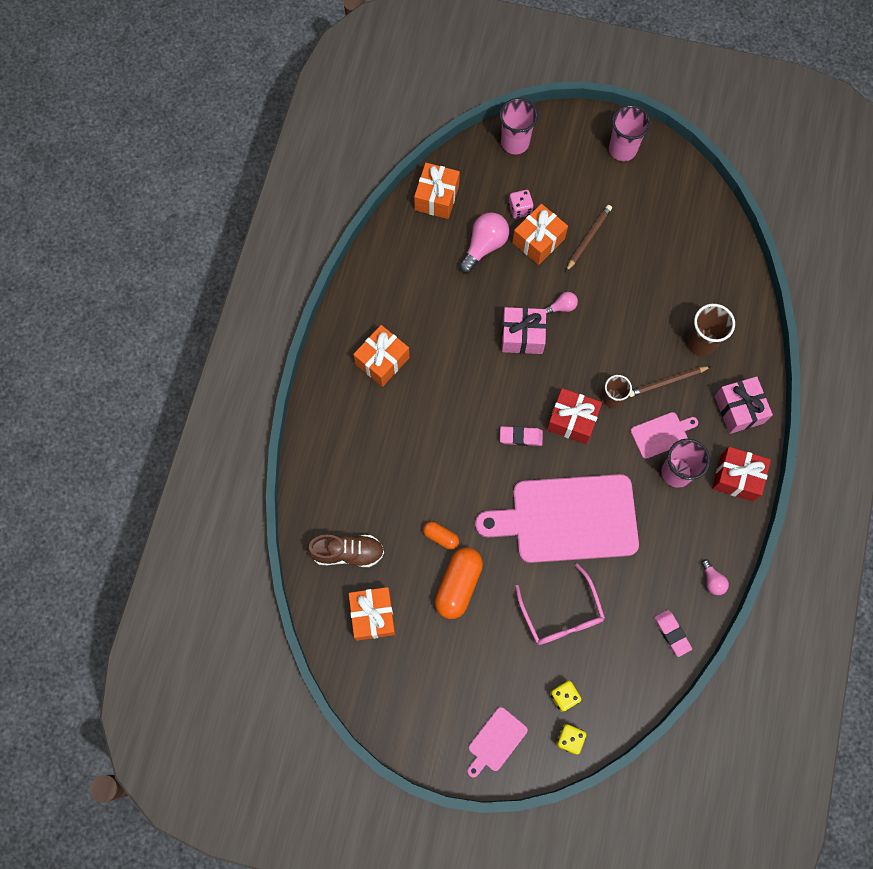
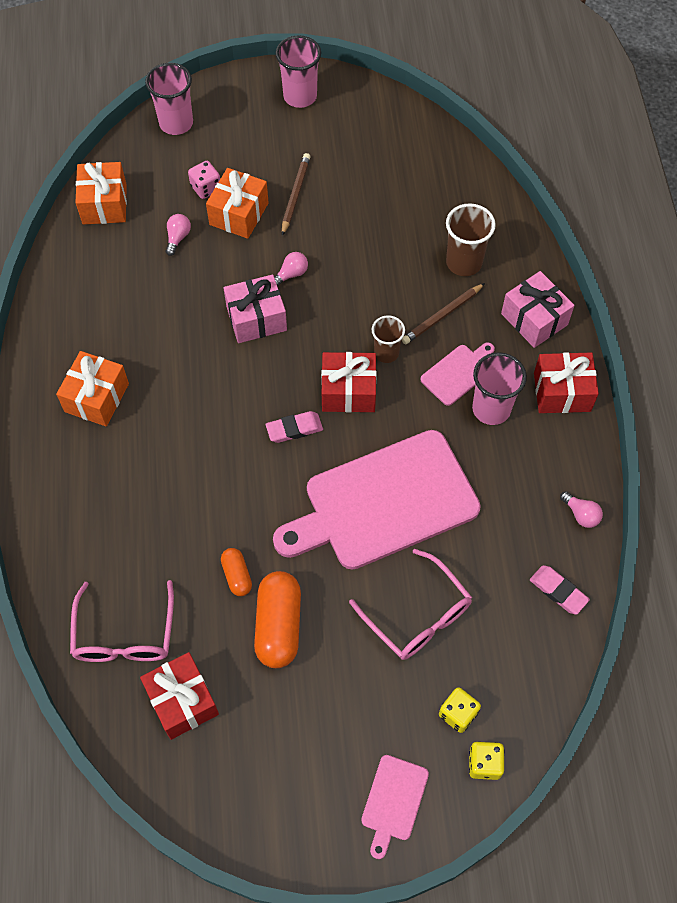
camera: 20 degrees left, 10 degrees down
brown shoe [307,534,384,567] -> pink glasses [70,580,174,662]
orange gift [349,587,395,641] -> red gift [140,652,219,740]
orange capsule [423,521,459,550] -> orange capsule turned 60 degrees clockwise [221,548,252,596]
pink light bulb [459,212,509,273] -> pink light bulb [166,214,191,256], size x0.53

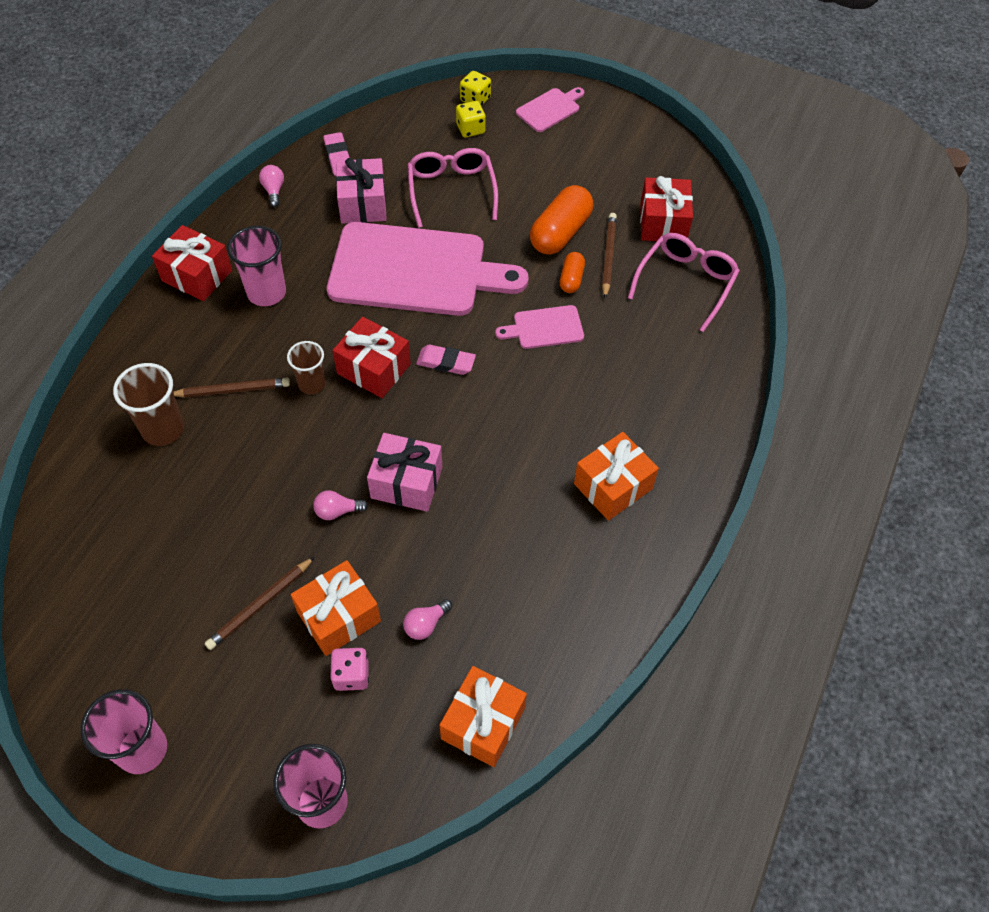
camera: 150 degrees left, 5 degrees down
pink cutting board [420,342,495,406] -> pink cutting board moved to [495,305,584,349]
pink gift [501,271,574,348] -> pink gift moved to [336,158,387,224]
none -> brown pencil [602,213,617,298]

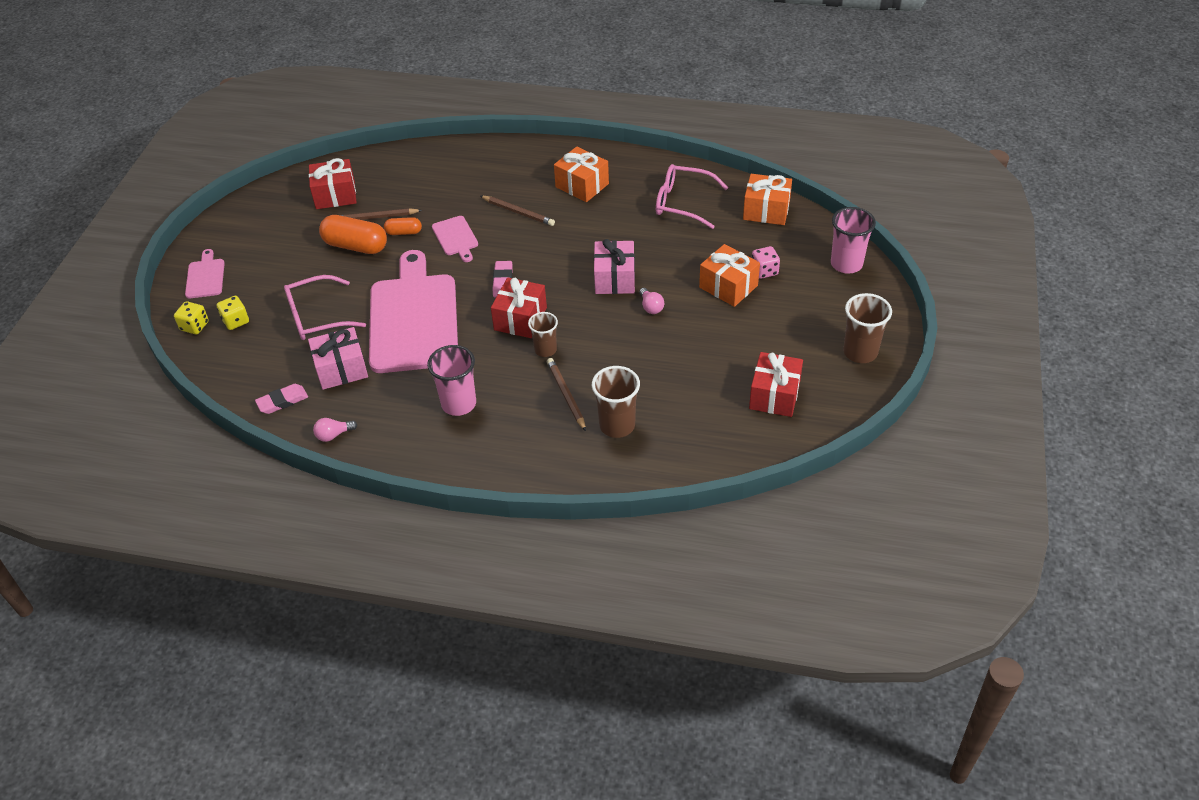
camera: 100 degrees left, 10 degrees down
pink cup [81,689,167,774] -> brown cup [843,293,892,363]
red gift [152,225,232,301] -> red gift moved to [749,352,803,417]
brown pencil [205,557,315,650] -> brown pencil moved to [481,196,555,226]
pink light bulb [403,599,452,640] -> none
pink cutting board [516,87,584,132] -> pink cutting board turned 45 degrees clockwise [185,249,225,299]
pink glasses [628,233,740,332] -> pink glasses moved to [656,164,728,229]

